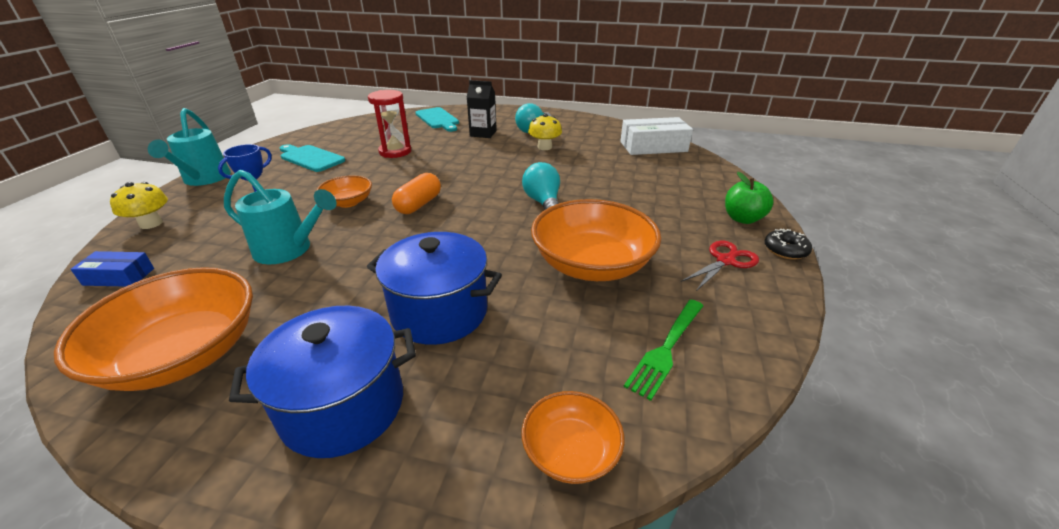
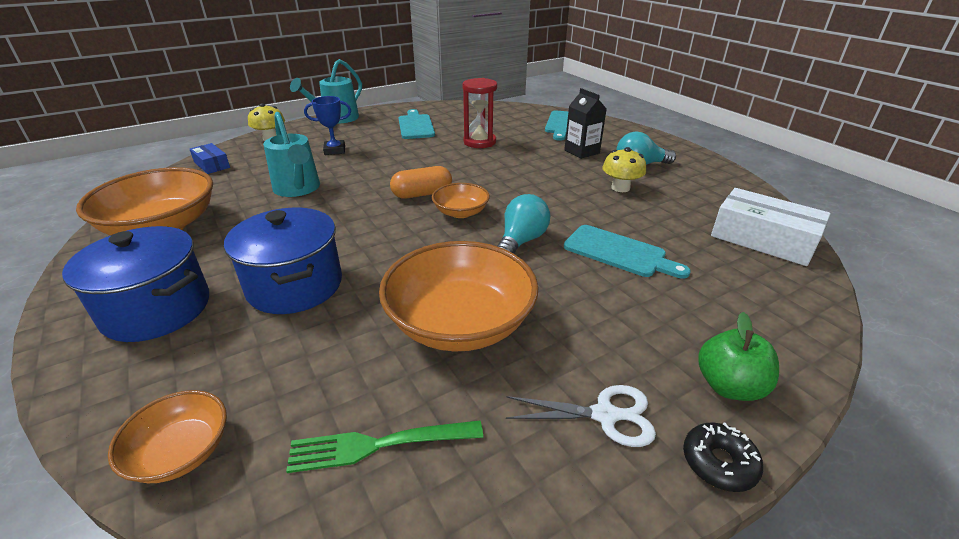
camera: 45 degrees right, 0 degrees up
orange bowl [317,175,372,208] -> orange bowl moved to [432,183,490,218]
red scissors [681,241,759,291] -> white scissors [506,385,656,447]
none -> turquoise cutting board [564,225,691,279]

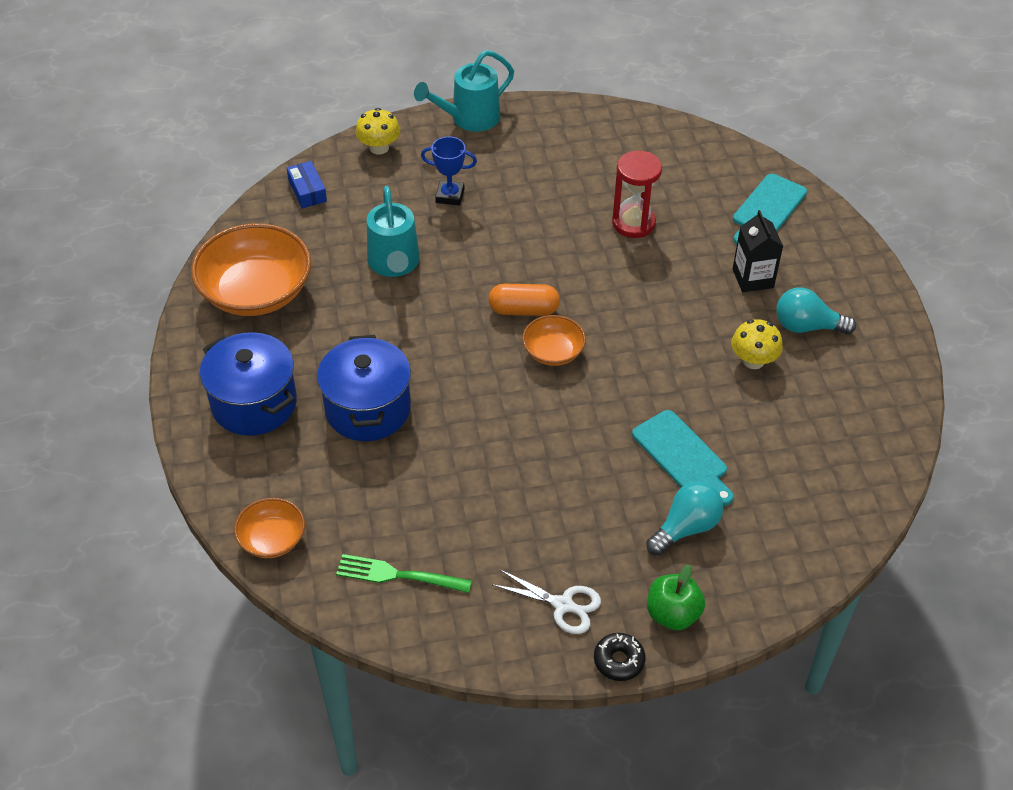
camera: 20 degrees right, 15 degrees up
orange bowl [379,241,539,352] -> none
turquoise cutting board [399,109,435,139] -> none
turquoise light bulb [497,194,550,253] -> turquoise light bulb moved to [646,482,724,555]
white box [711,188,831,266] -> none

